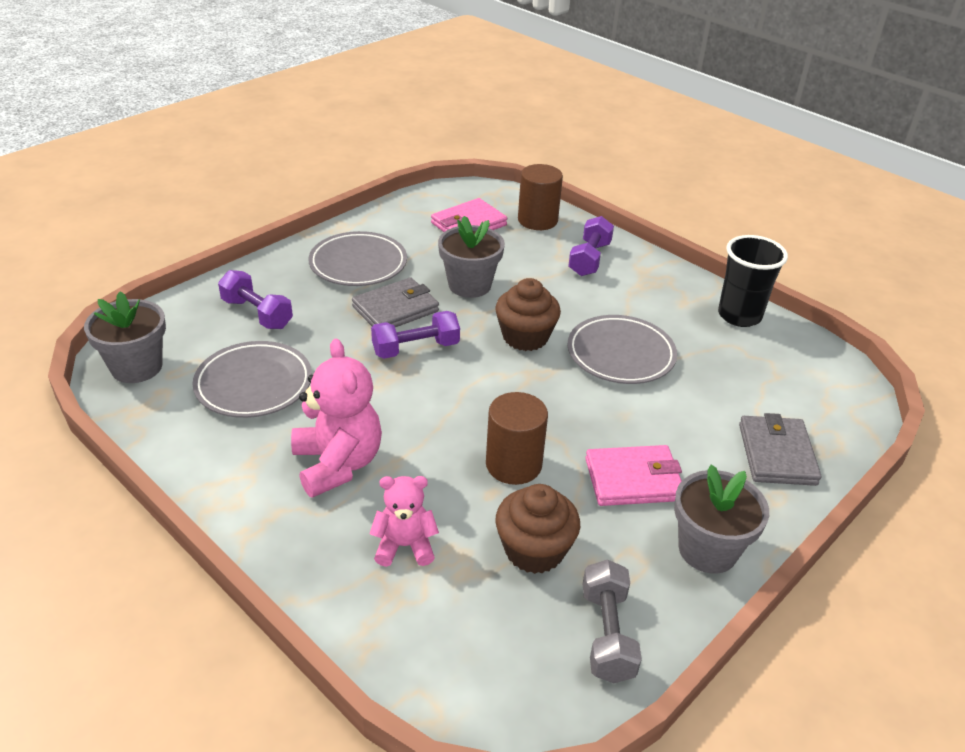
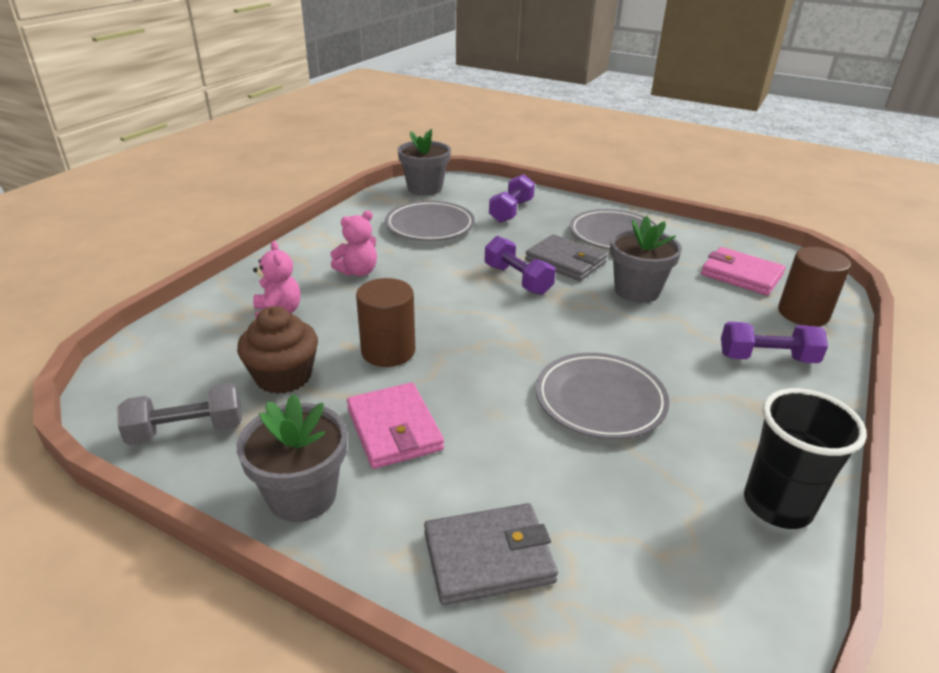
camera: 75 degrees right, 5 degrees down
pink teddy bear [291,338,382,498] -> pink teddy bear [330,210,377,276], size x0.61
brown cupcake [495,278,561,351] -> none

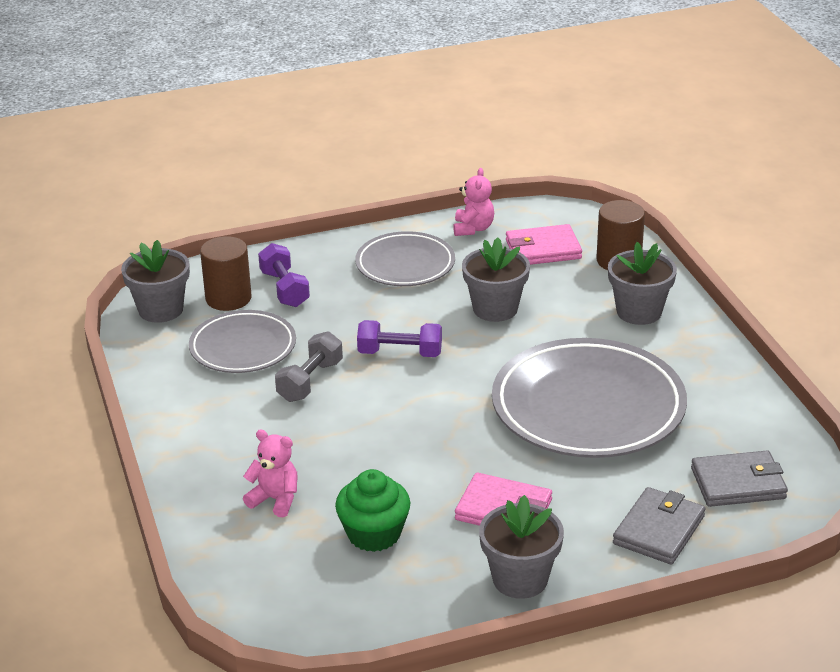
camera: 45 degrees left, 0 degrees up
grey dumbbell [117,383,242,445] -> grey dumbbell moved to [275,331,343,402]
brown cupcake [237,306,318,394] -> green cupcake [335,469,411,552]
pink teddy bear [330,210,377,276] -> pink teddy bear moved to [453,168,494,236]
brown cylinder [356,278,415,367] -> brown cylinder moved to [200,236,252,311]
grey wallet [525,234,607,281] -> grey wallet moved to [691,451,788,507]
grey plate [536,353,669,439] -> grey plate [492,338,687,458], size x1.71
purple dumbbell [721,321,828,363] -> grey flower pot [608,242,677,325]
black cup [744,388,867,529] -> none

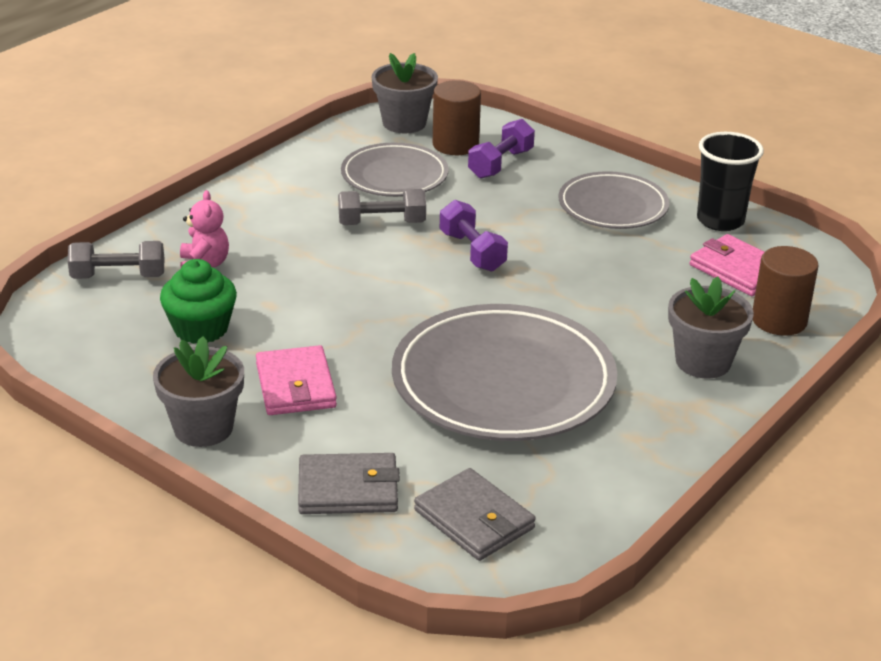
camera: 55 degrees right, 0 degrees up
pink teddy bear [453,168,494,236] -> black cup [697,132,764,231]
grey flower pot [462,237,530,322] -> none
none -> grey dumbbell [67,241,164,279]

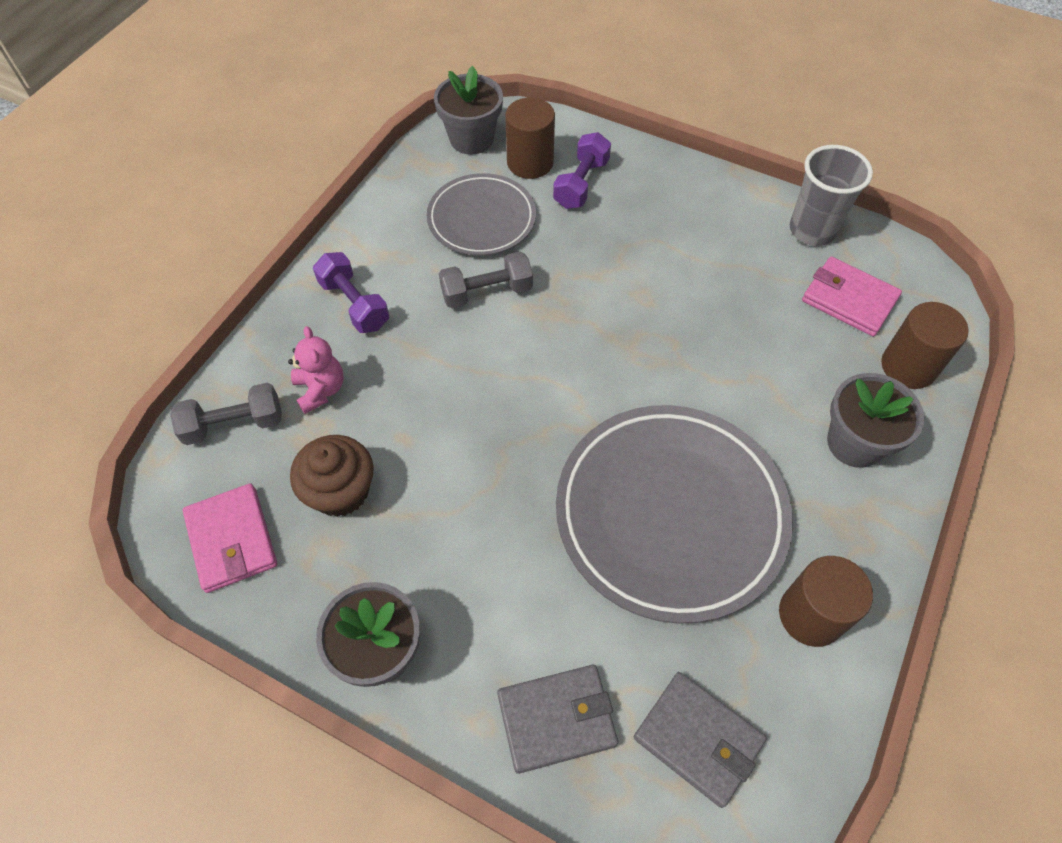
camera: 10 degrees left, 25 degrees up
green cupcake [160,259,237,344] -> brown cupcake [290,435,374,517]
pink wallet [256,345,337,415] -> pink wallet moved to [183,483,277,593]
purple dumbbell [440,200,508,272] -> purple dumbbell moved to [313,252,389,333]
grey plate [559,171,669,229] -> none
black cup [697,132,764,231] -> grey cup [790,145,873,246]
none -> brown cylinder [779,556,873,647]

